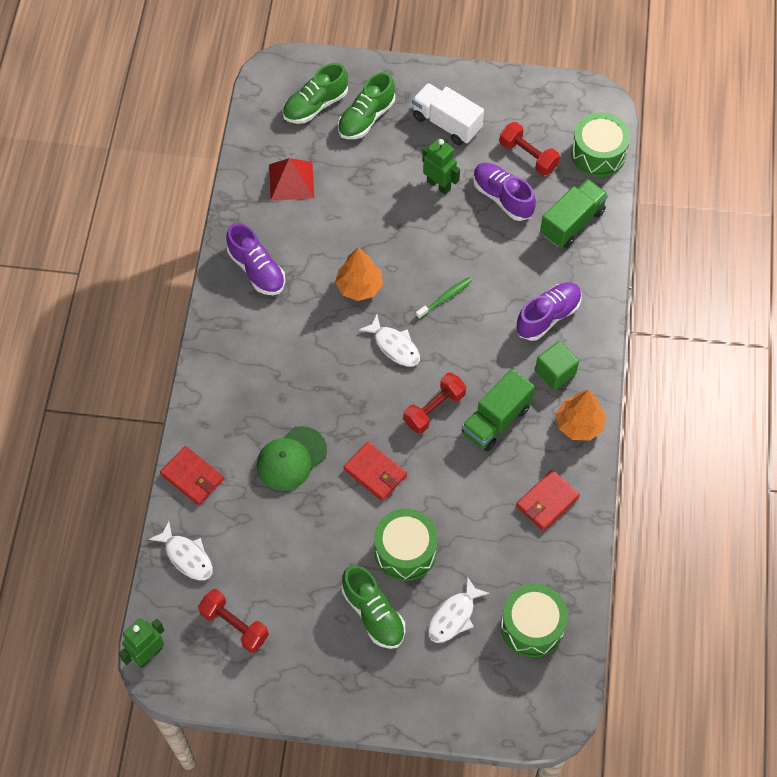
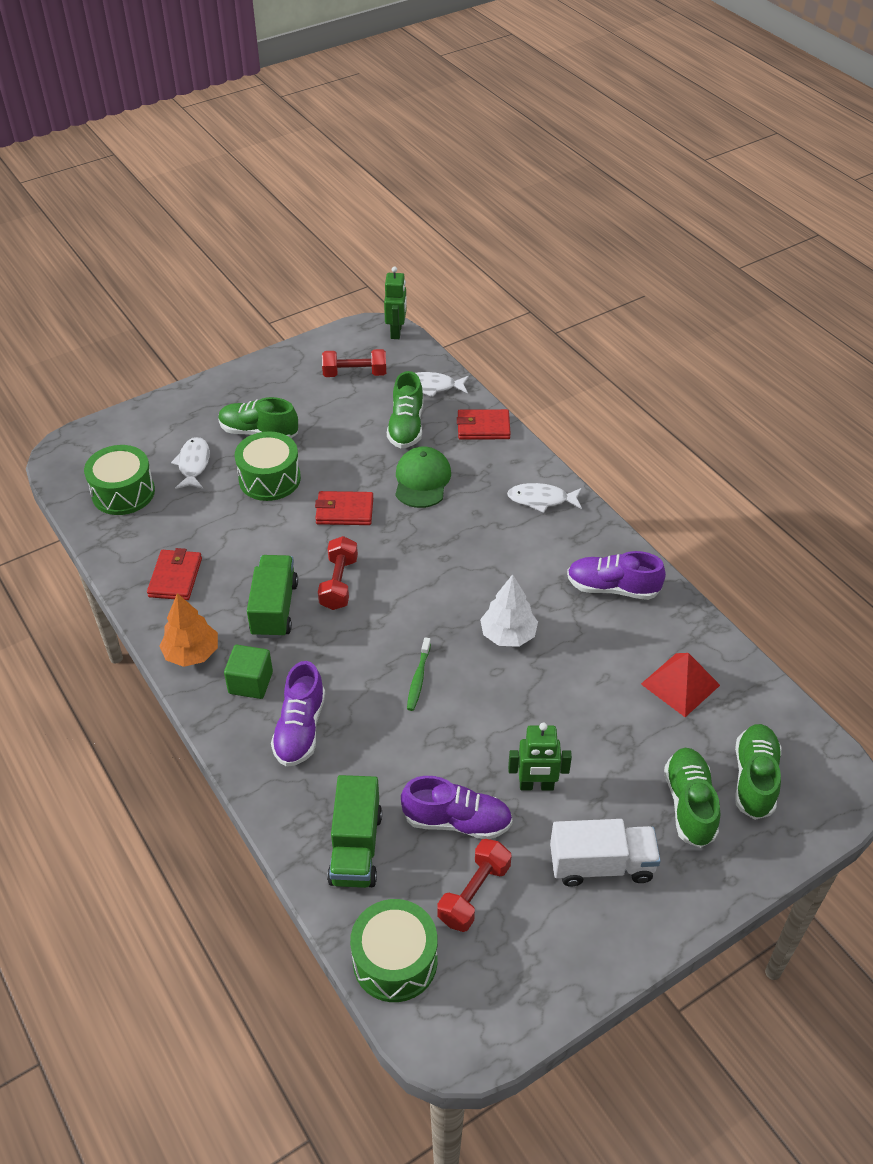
camera: 140 degrees right, 15 degrees down
orange tree [335,247,383,301] -> white tree [480,574,538,647]
white fish [359,314,420,366] -> white fish moved to [507,483,582,513]
red dumbbell [499,122,560,175] -> red dumbbell turned 60 degrees counterclockwise [437,839,512,932]
none -> green shoe [387,371,423,449]

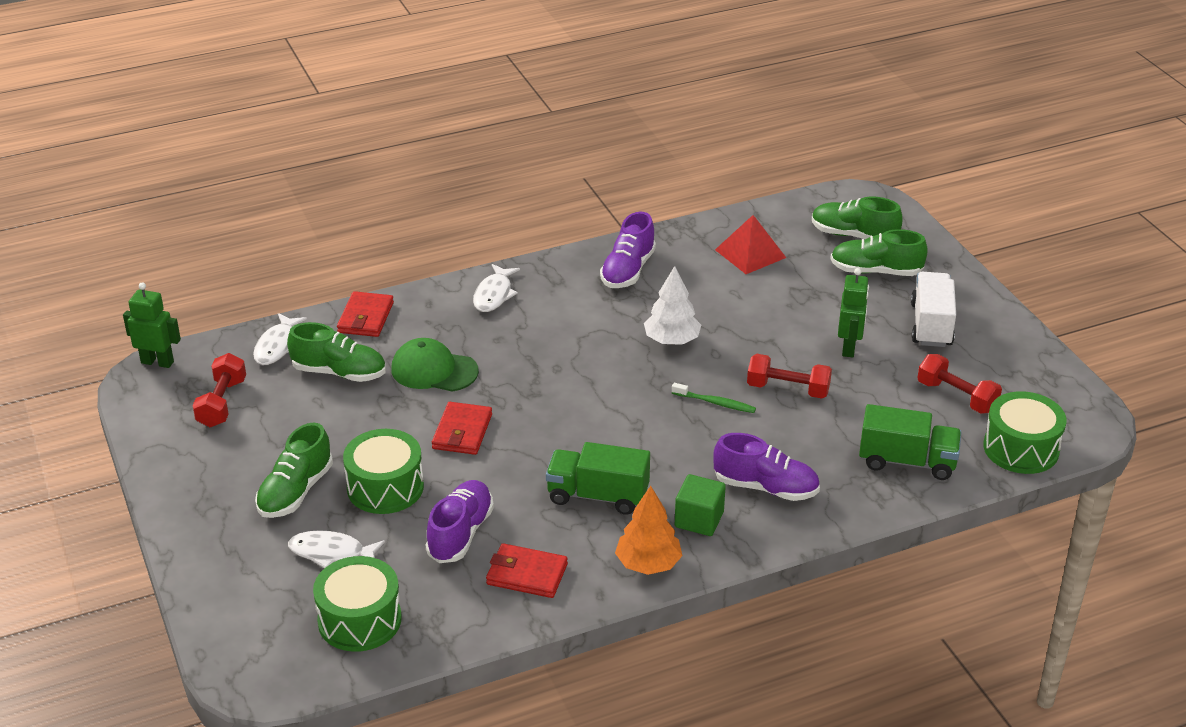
camera: 80 degrees left, 10 degrees down
red dumbbell [318,536,358,610] -> red dumbbell moved to [747,354,832,399]
purple shoe [401,776,513,839] -> purple shoe moved to [426,480,494,563]

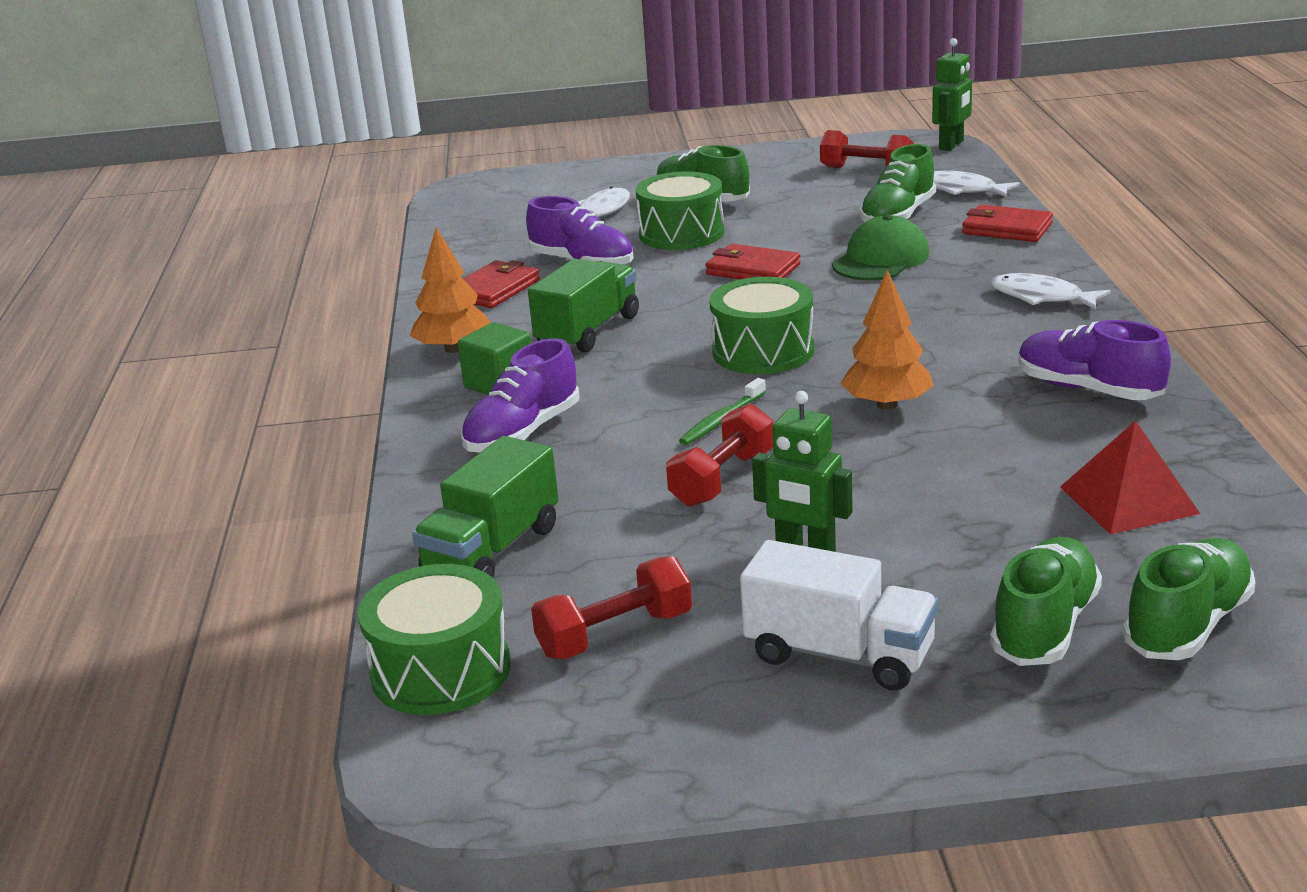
camera: 110 degrees right, 10 degrees down
green drum [313,556,402,652] -> green drum moved to [709,277,814,374]
white tree [644,266,701,345] -> orange tree [840,270,934,410]

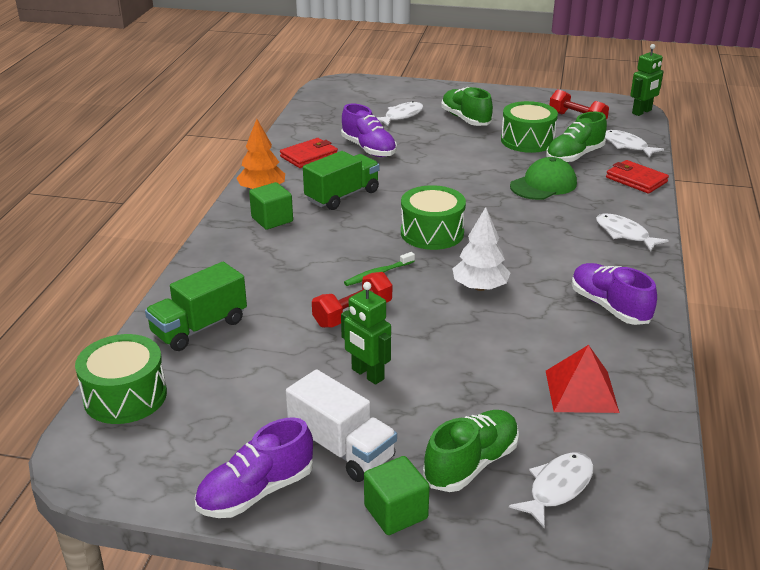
camera: 15 degrees right, 5 degrees up
purple shoe [461,338,579,453] -> purple shoe moved to [195,417,313,518]
red dumbbell [531,556,692,659] -> none
green drum [636,172,724,250] -> green drum moved to [501,101,558,153]
red wallet [706,244,801,279] -> none
orange tree [840,270,934,410] -> white tree [452,207,510,291]
green shoe [1123,538,1256,660] -> white fish [509,452,594,529]
none -> green cube [364,456,430,535]

